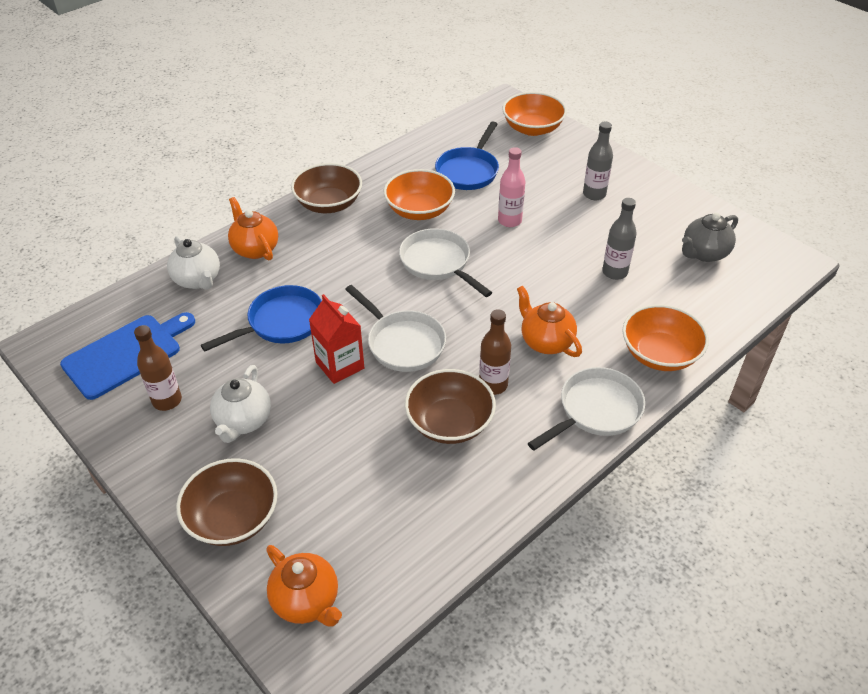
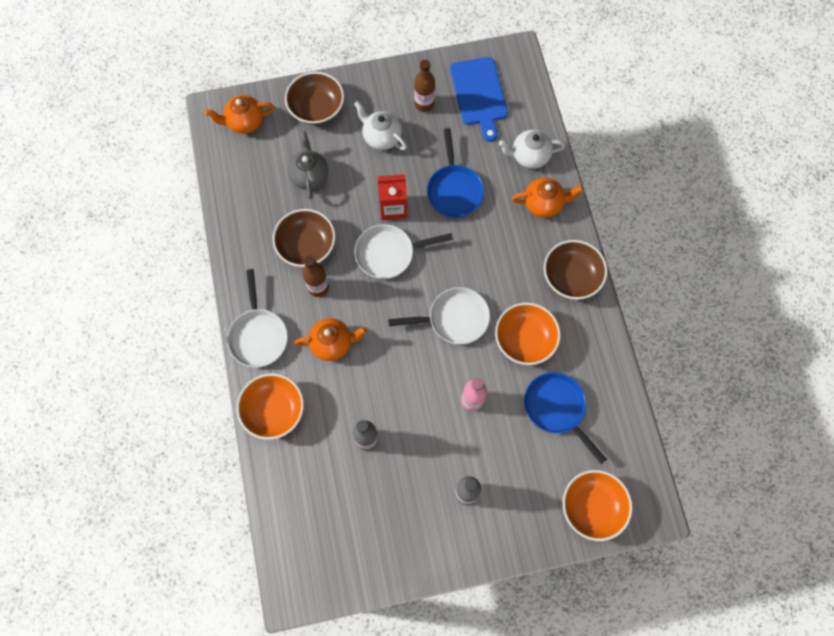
camera: 120 degrees right, 25 degrees up
grey teapot [682,213,738,262] -> grey teapot moved to [288,131,328,200]

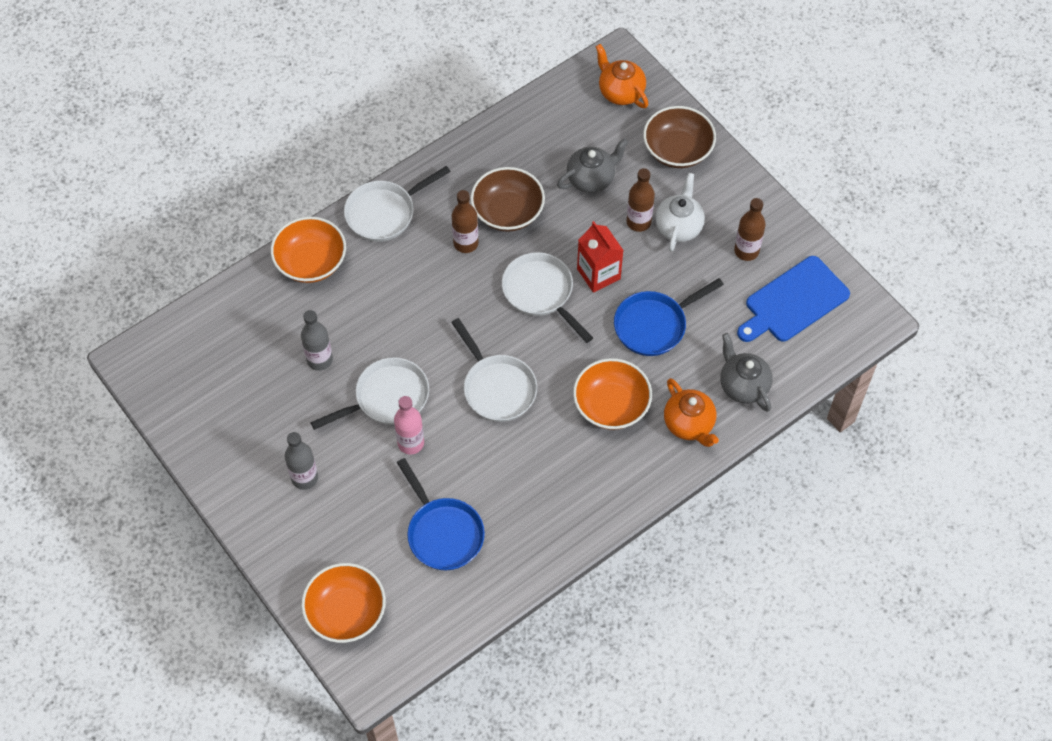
camera: 65 degrees right, 10 degrees down
orange teapot [294,318,367,361] -> none
orange bowl [495,303,561,365] -> orange bowl moved to [573,358,652,430]
white teapot [499,130,566,169] -> grey teapot [721,333,773,412]
blue pan [524,372,607,464] -> blue pan turned 120 degrees clockwise [397,458,485,570]
brown bowl [544,240,607,300] -> none
none -> white pan [310,357,429,430]
none -> brown bottle [626,168,655,232]

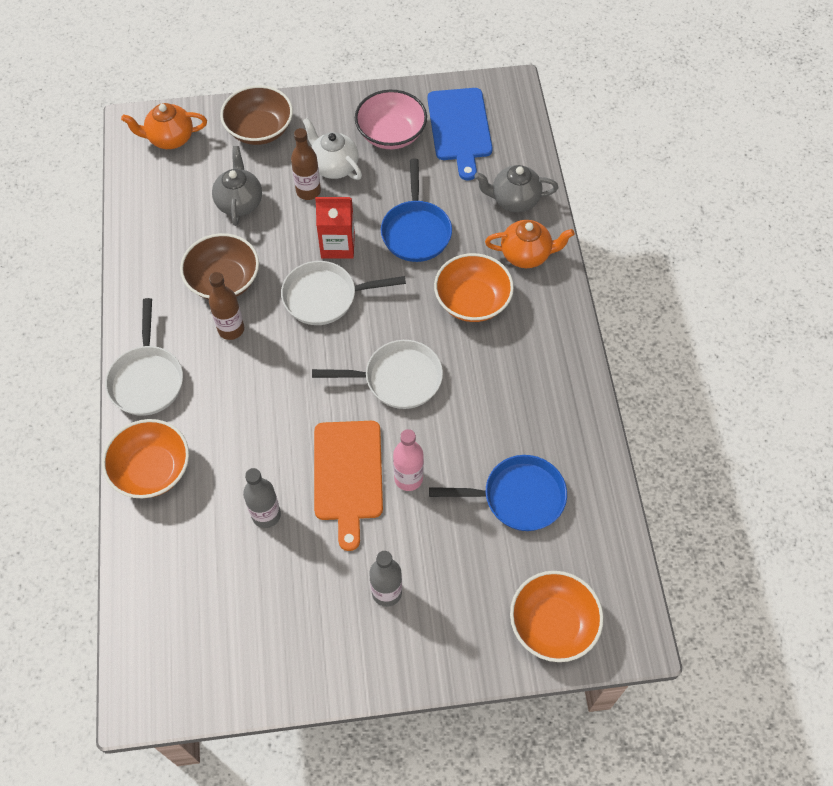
camera: 60 degrees left, 0 degrees up
white pan [310,357,429,430] -> orange cutting board [314,421,383,551]
brown bottle [734,198,766,261] -> pink bowl [355,90,427,149]

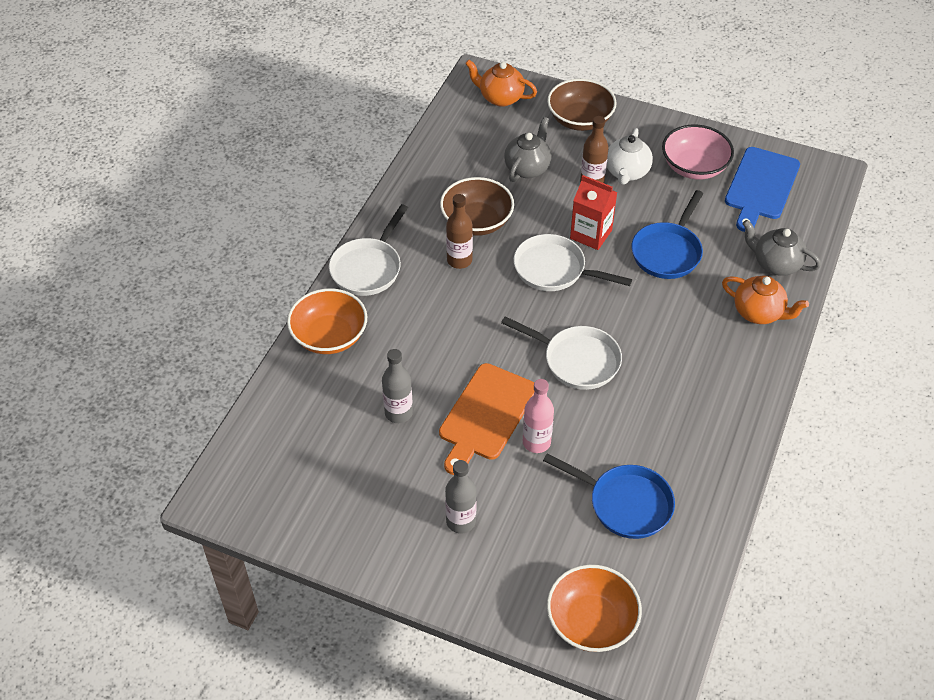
camera: 30 degrees right, 10 degrees down
white teapot [303,118,362,180] -> white teapot turned 150 degrees counterclockwise [607,128,653,185]
orange bowl [434,253,514,322] -> none

